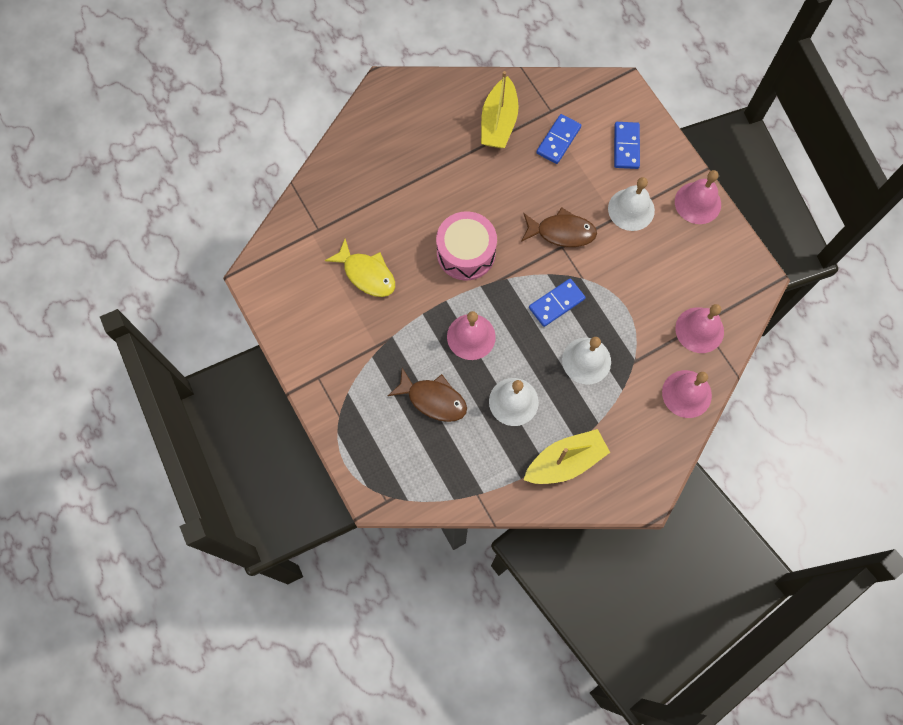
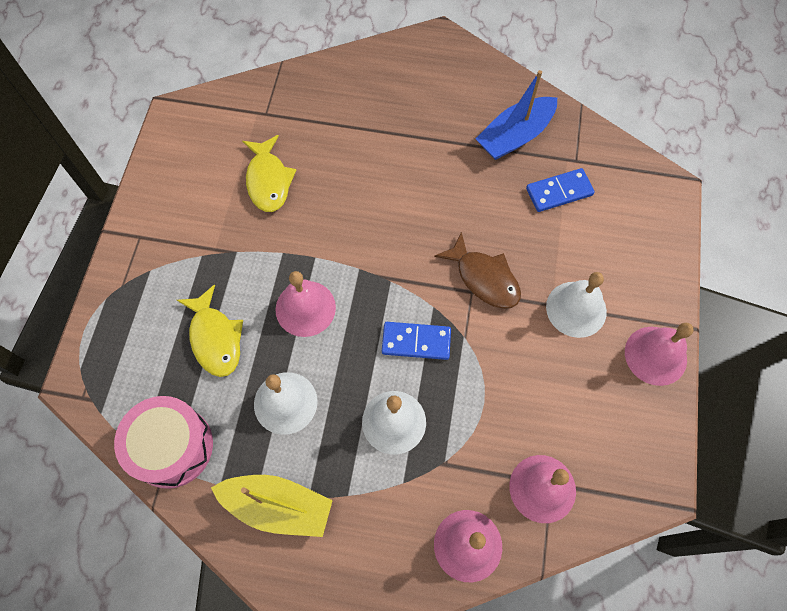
camera: 40 degrees right, 5 degrees down
brown fish [388,368,467,422] -> yellow fish [177,284,243,377]
pink drum [436,211,497,280] -> pink drum moved to [114,396,213,489]
yellow boat [481,71,519,148] -> blue boat [475,70,557,160]
blue domino [614,122,640,169] -> none

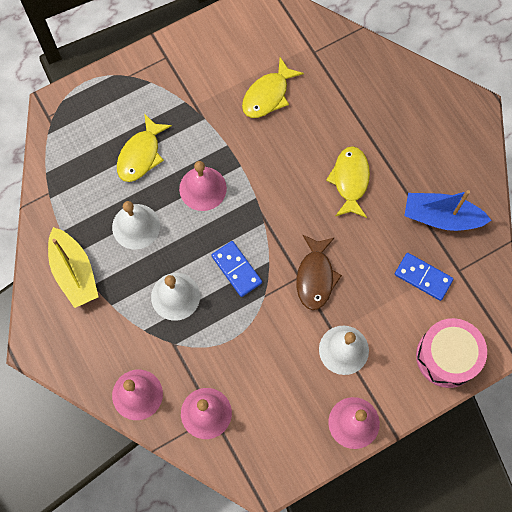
camera: 50 degrees right, 5 degrees up
pink drum [114,396,213,489] -> pink drum moved to [416,318,487,388]
none -> yellow fish [326,146,370,218]

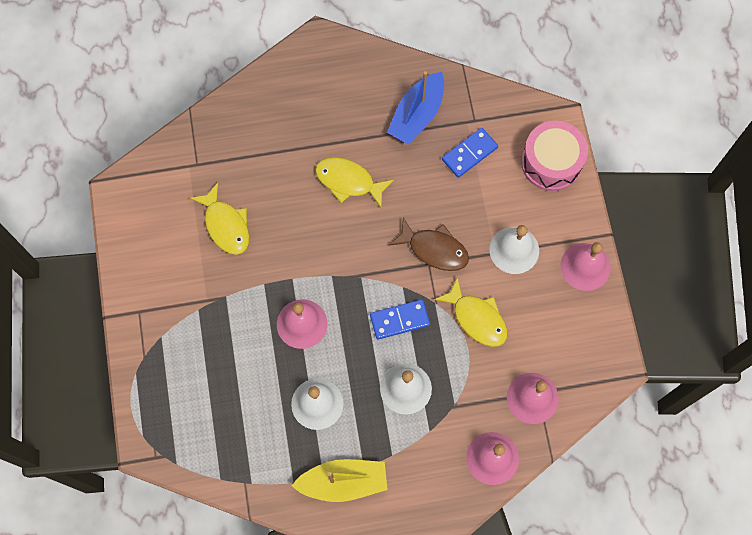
camera: 70 degrees left, 0 degrees up
yellow fish [117,113,172,182] -> yellow fish moved to [434,277,508,347]

